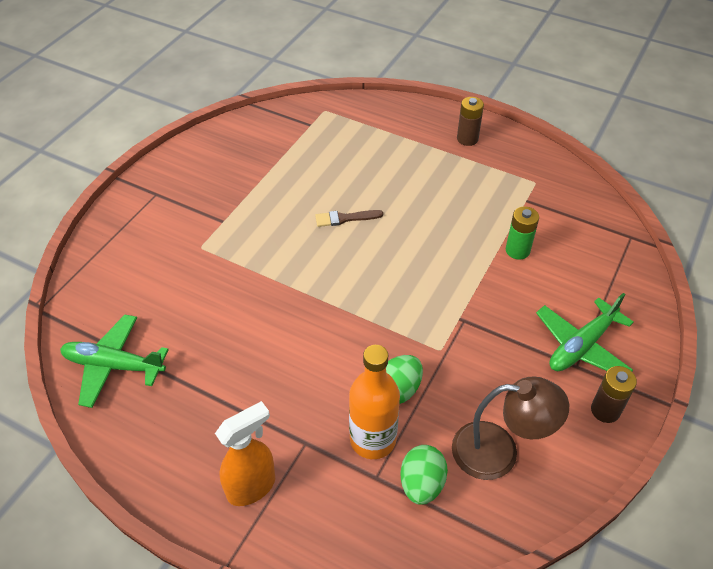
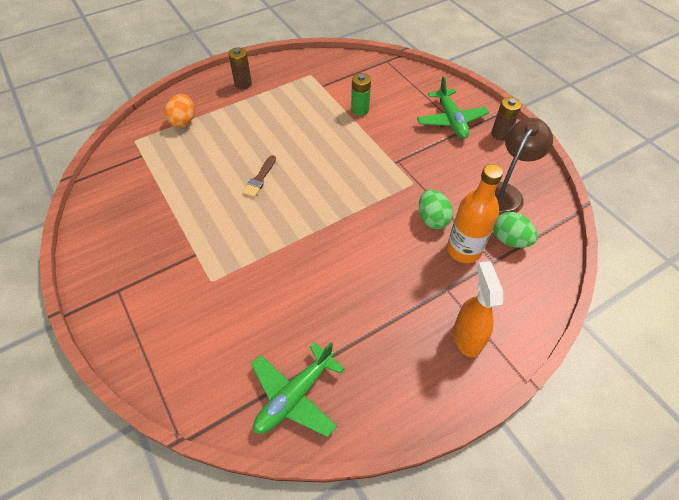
camera: 60 degrees left, 5 degrees up
none -> orange egg [165,94,194,128]

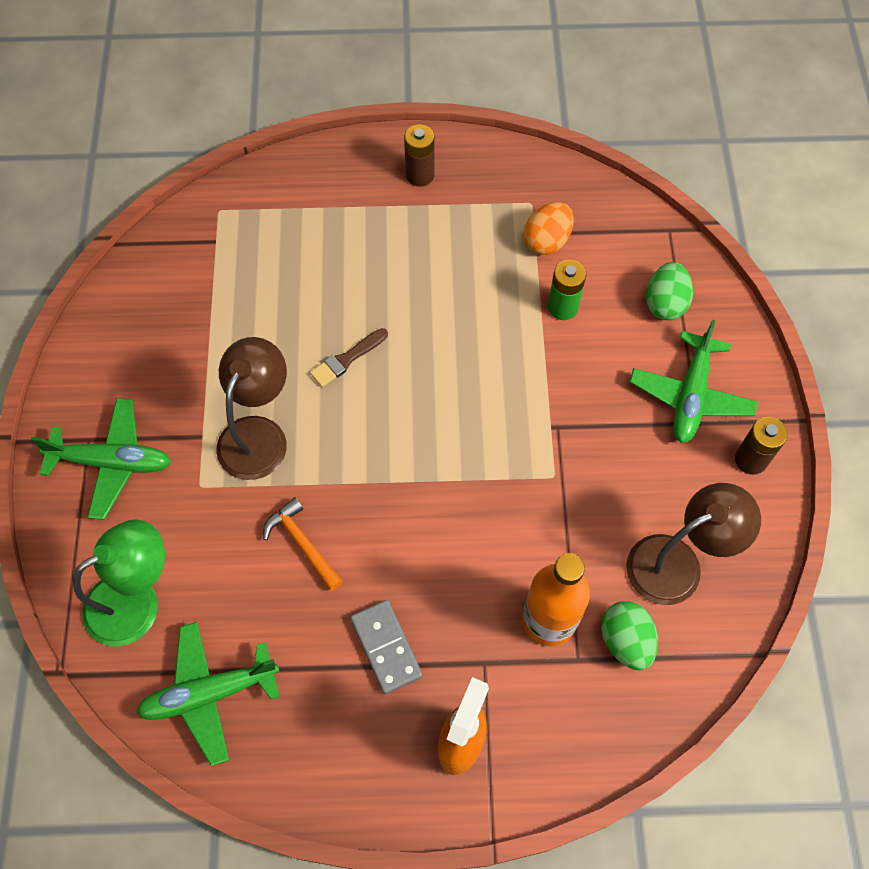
camera: 30 degrees right, 10 degrees up
orange egg [165,94,194,128] -> orange egg moved to [524,202,574,255]
green egg [419,190,453,229] -> green egg moved to [646,262,693,320]
none -> green plane [31,398,171,520]
none -> green lamp [73,519,165,646]
none -> brown lamp [216,337,287,480]
none -> orange hammer [263,497,343,591]
none -> grey domino [350,600,422,694]

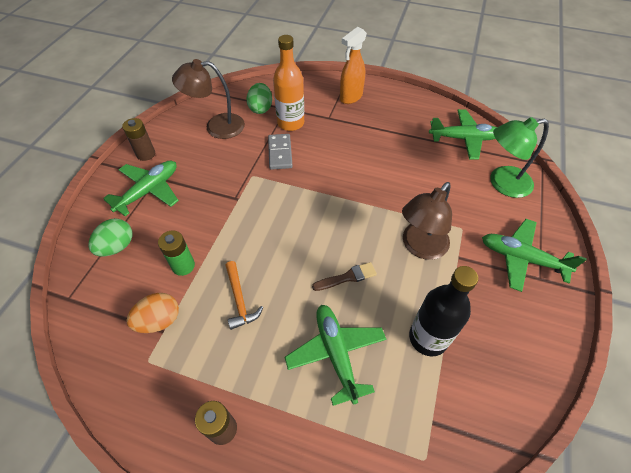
camera: 160 degrees left, 10 degrees down
orange hammer [263,497,343,591] -> orange hammer moved to [225,261,263,330]
grey domino [350,600,422,694] -> grey domino moved to [268,134,293,170]
none -> green plane [285,305,386,406]
none -> black bottle [409,266,478,357]

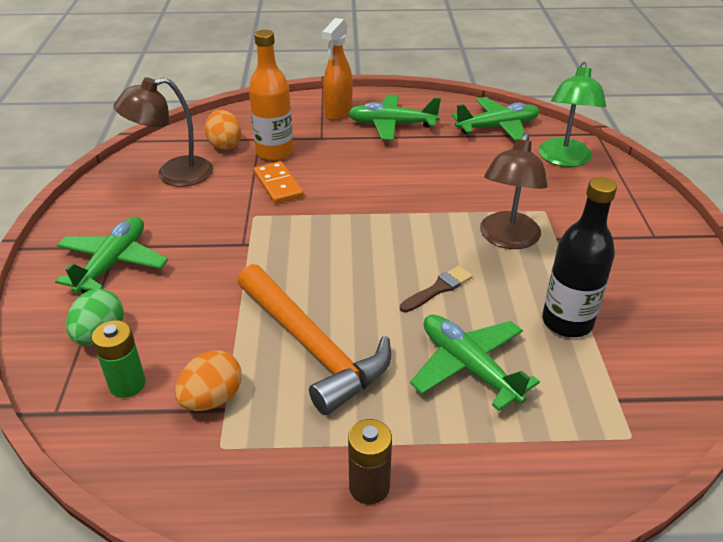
camera: 20 degrees left, 15 degrees down
brown battery [122,118,155,161] -> none
green battery [158,230,195,276] -> green battery moved to [92,320,146,398]
orange hammer [225,261,263,330] -> orange hammer [237,264,391,415], size x2.00
green egg [246,83,272,114] -> orange egg [205,110,241,150]
grey domino [268,134,293,170] -> orange domino [254,161,303,204]
green plane [482,219,587,292] -> green plane moved to [348,95,441,140]
green lamp [490,117,549,198] -> green lamp turned 45 degrees counterclockwise [538,62,606,167]

